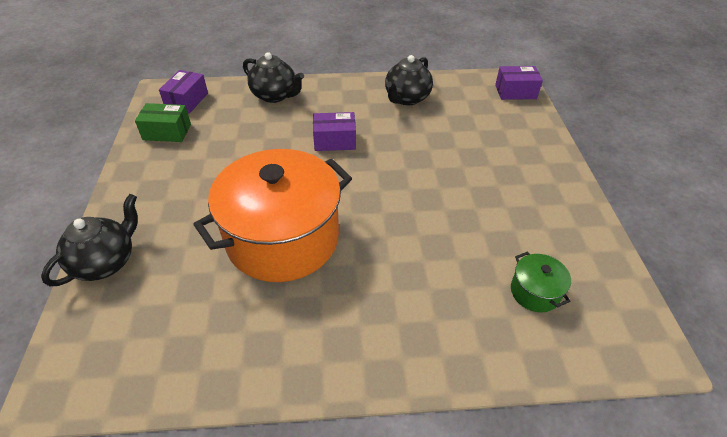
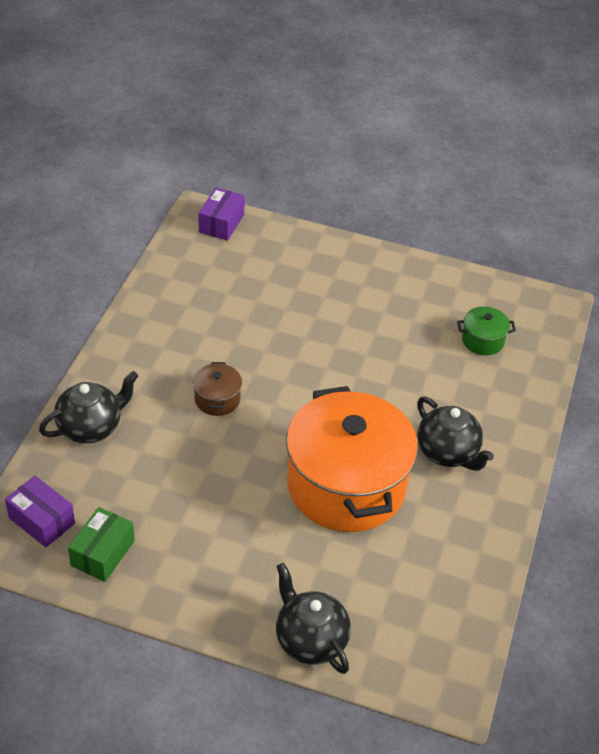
camera: 70 degrees left, 0 degrees up
purple box [313,112,356,151] -> brown pot [193,362,242,416]
black teapot [385,55,433,105] -> black teapot moved to [417,397,494,471]

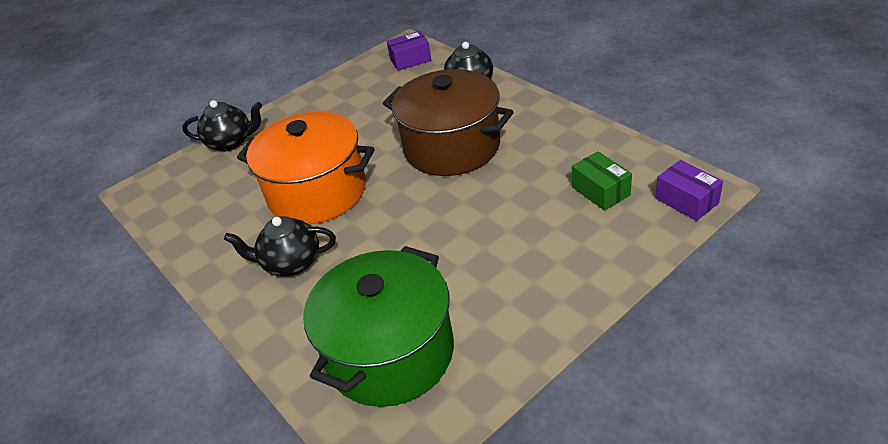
camera: 130 degrees right, 5 degrees down
green box [68,507,135,582] -> green box moved to [572,151,632,211]
brown pot [193,362,242,416] -> brown pot [383,69,513,176], size x2.47
green pot [457,306,516,355] -> green pot [303,246,454,407], size x2.47

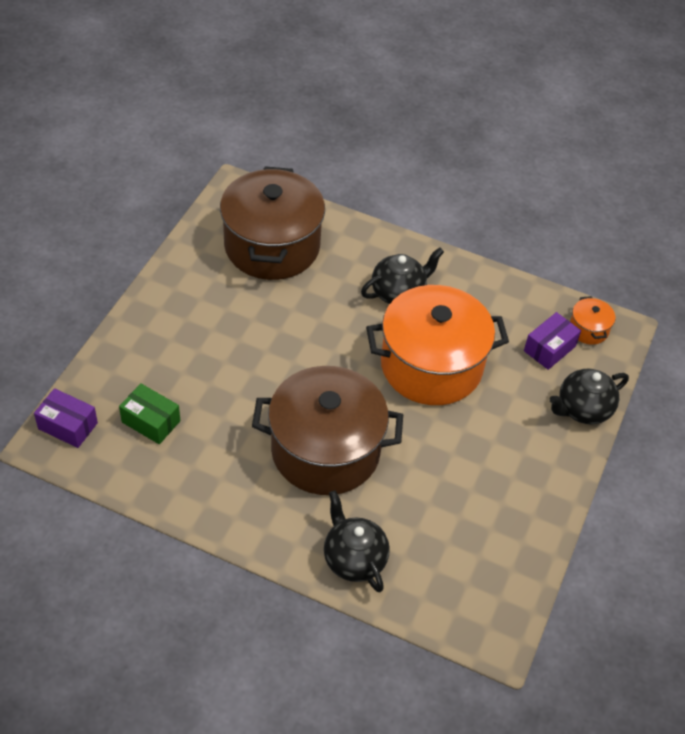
camera: 145 degrees right, 10 degrees up
green pot [303,246,454,407] -> brown pot [220,166,325,280]
purple box [387,31,431,71] -> purple box moved to [524,312,581,370]
none -> orange pot [570,296,615,345]

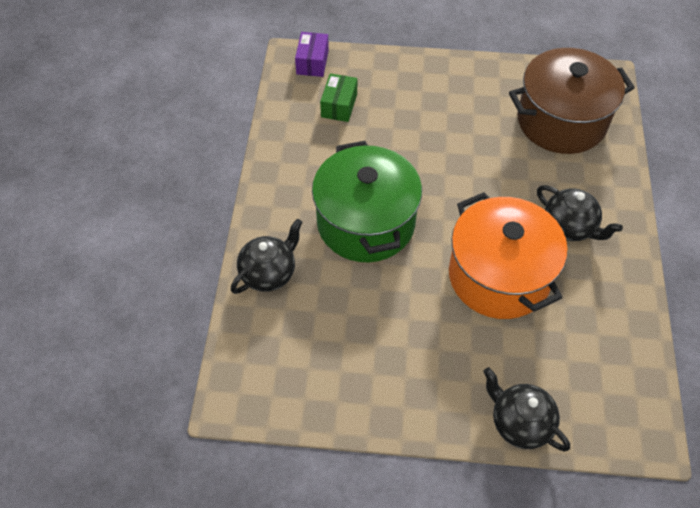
camera: 75 degrees right, 5 degrees up
brown pot [252,366,403,495] -> green pot [312,141,422,262]
purple box [524,312,581,370] -> none
orange pot [570,296,615,345] -> none

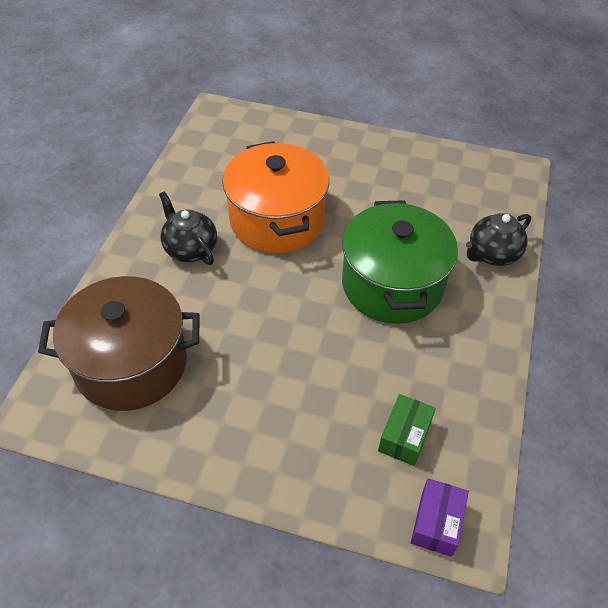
camera: 170 degrees left, 5 degrees down
black teapot [483,367,570,451] -> none

